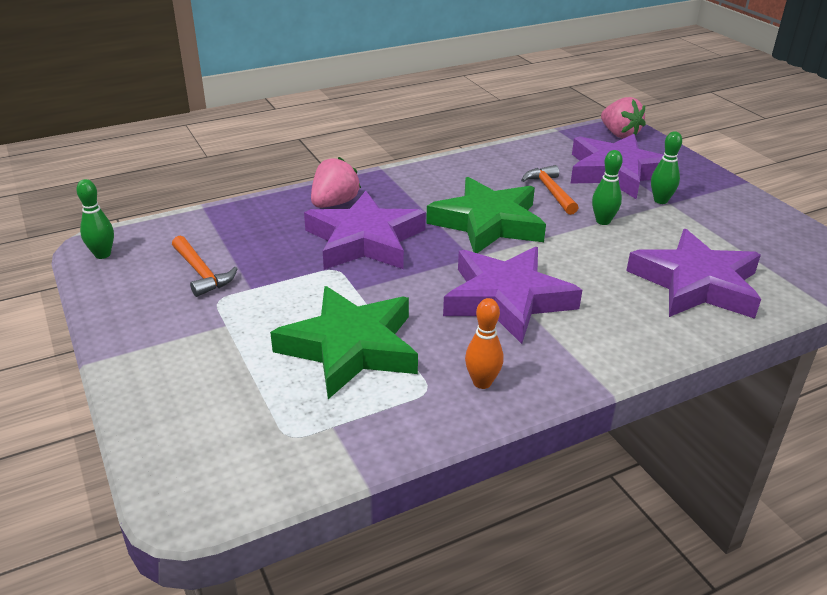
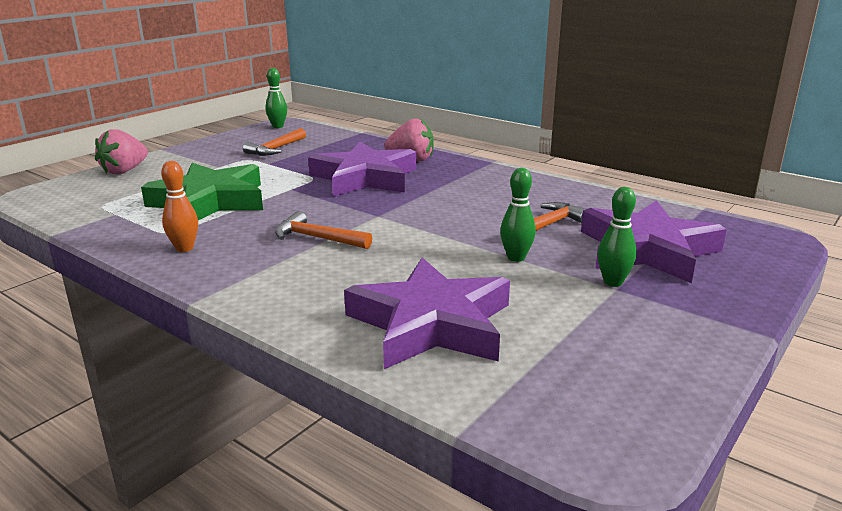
camera: 65 degrees right, 10 degrees down
green star [426,177,546,253] -> none
purple star [443,247,582,344] -> orange hammer [275,211,372,249]
pink strawberry [601,97,646,139] -> pink strawberry moved to [95,129,148,174]

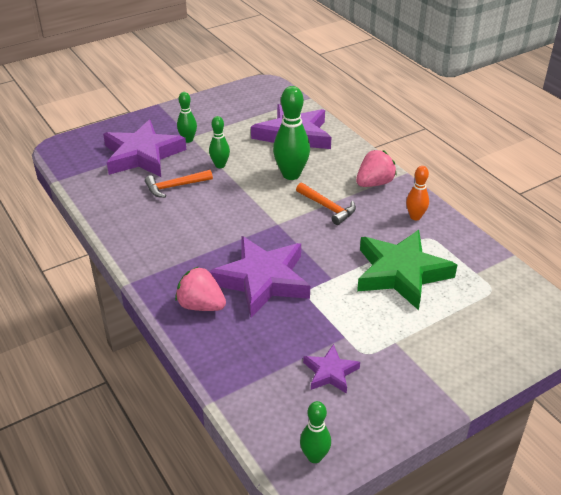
camera: 160 degrees left, 15 degrees up
pink strawberry [95,129,148,174] -> pink strawberry moved to [356,150,397,187]
orange hammer [243,128,306,156] -> purple star [303,344,360,394]
none -> green bowling pin [273,86,310,180]

